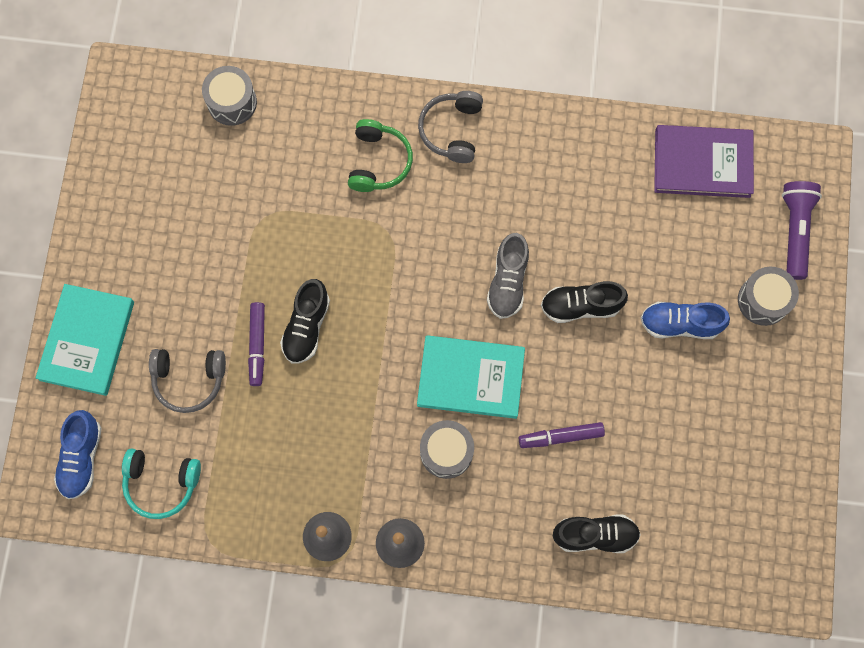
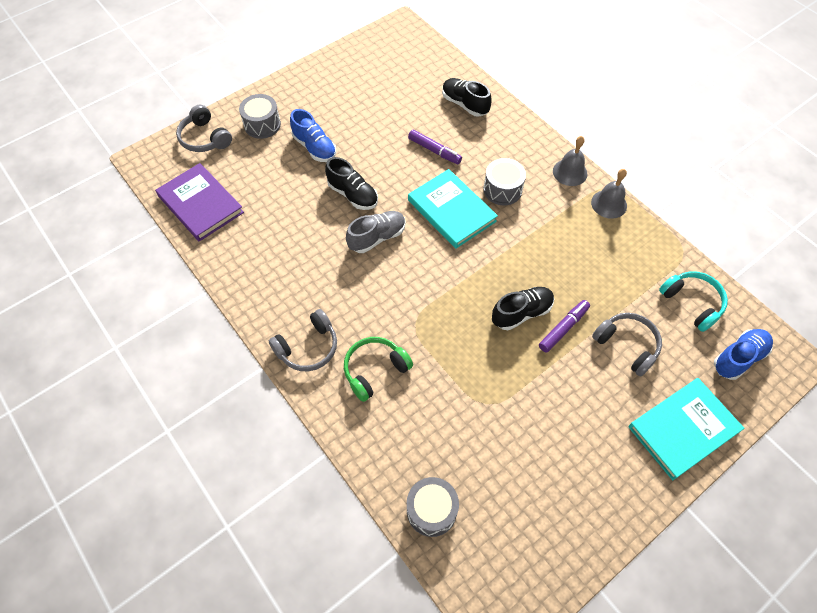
camera: 135 degrees left, 15 degrees down
purple flashlight [782,181,822,280] -> grey headphones [176,104,232,152]

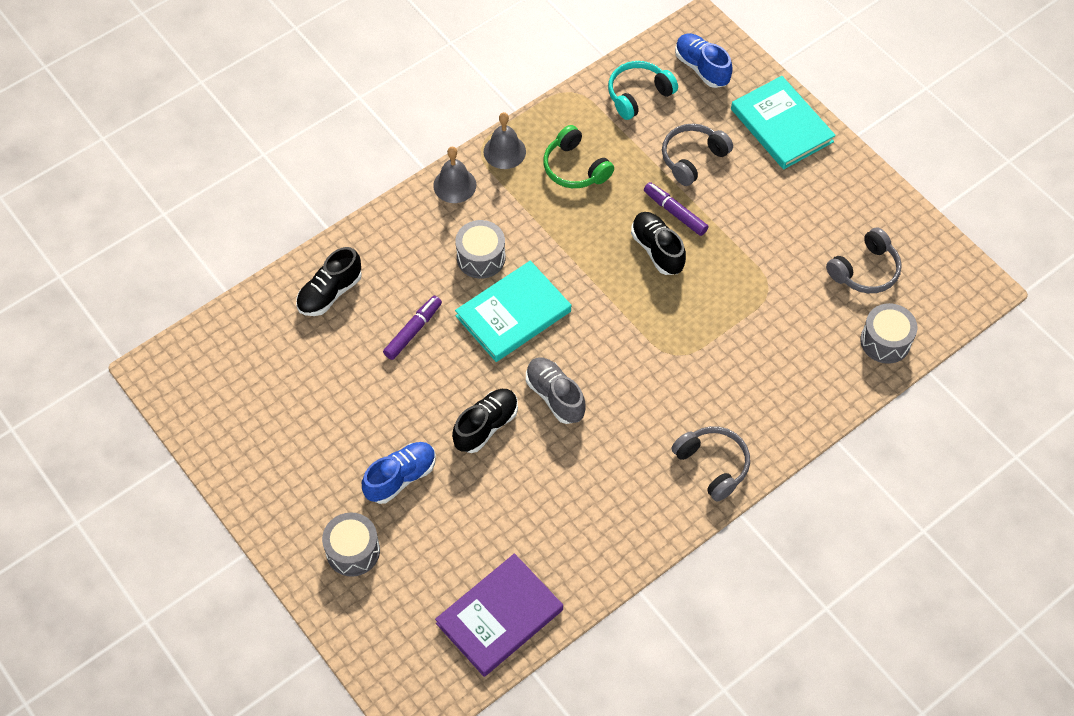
camera: 90 degrees left, 0 degrees up
grey headphones [176,104,232,152] -> grey headphones moved to [826,227,902,293]
green headphones [344,337,413,402] -> green headphones moved to [543,125,614,188]

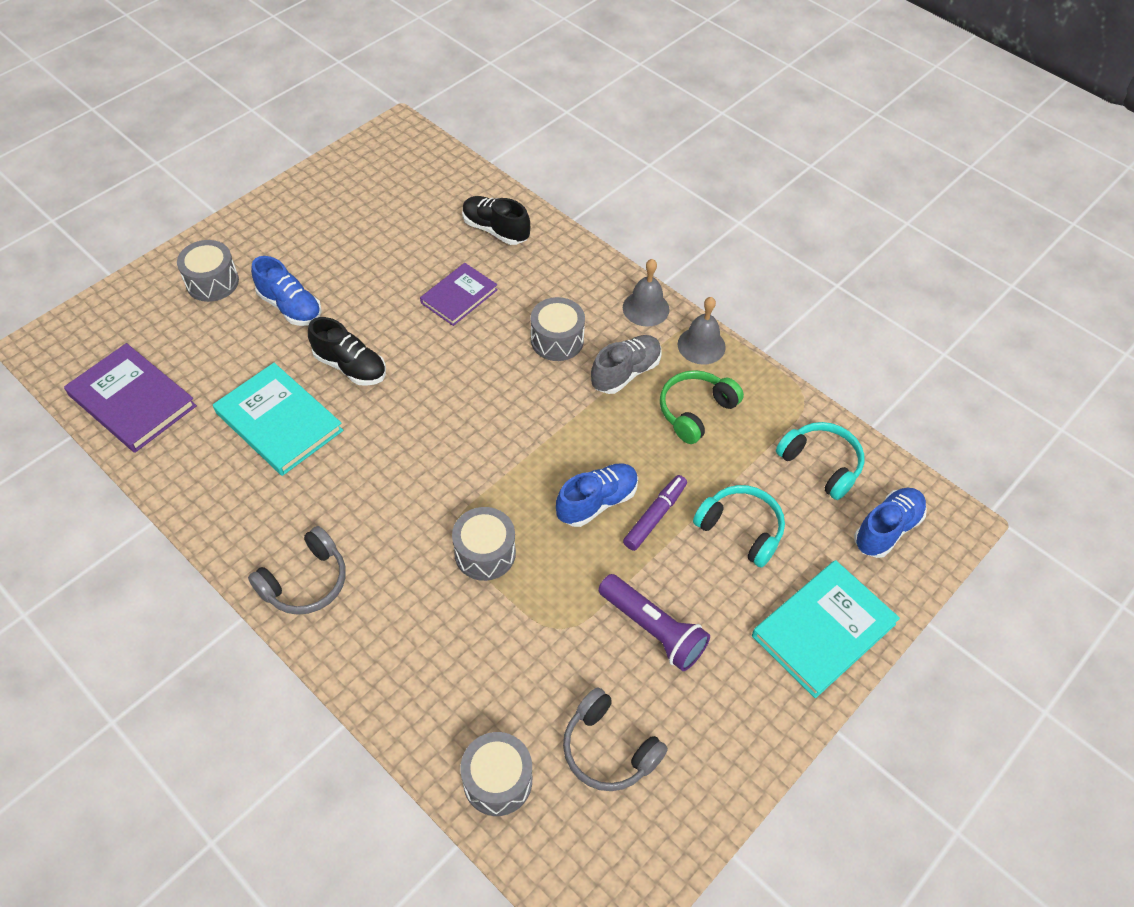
camera: 80 degrees right, 5 degrees down
purple marker [383,296,442,360] -> purple book [420,263,498,326]
turquoise book [455,261,571,362] -> turquoise book moved to [213,363,343,476]
grey shoe [526,357,586,424] -> grey shoe moved to [591,335,661,394]
black shoe [631,212,686,275] -> blue shoe [556,463,638,527]
grey headphones [662,124,733,186] -> turquoise headphones [693,485,785,567]
none -> grey drum [452,507,516,581]
none -> purple flashlight [598,574,710,671]

